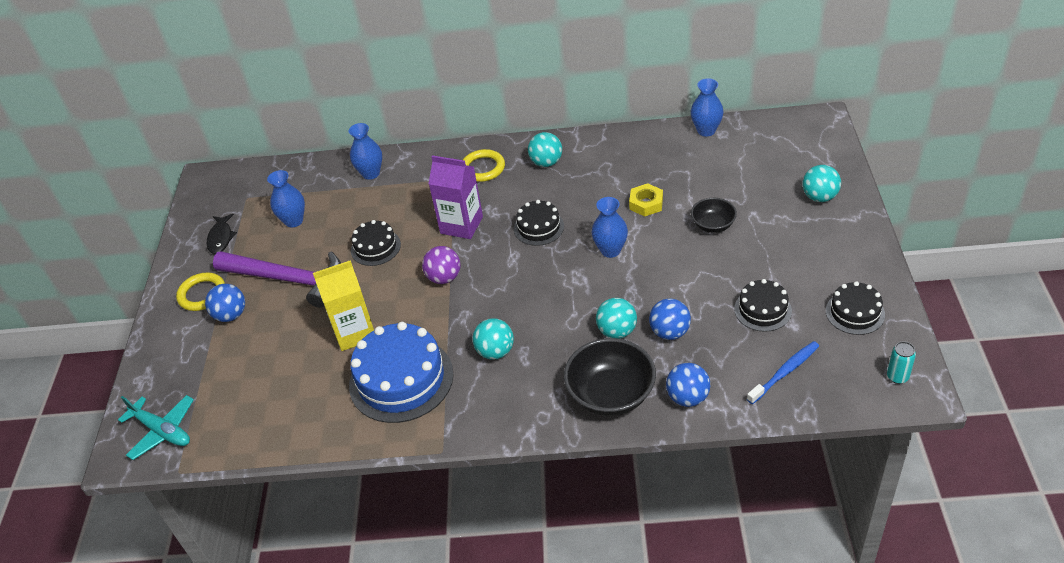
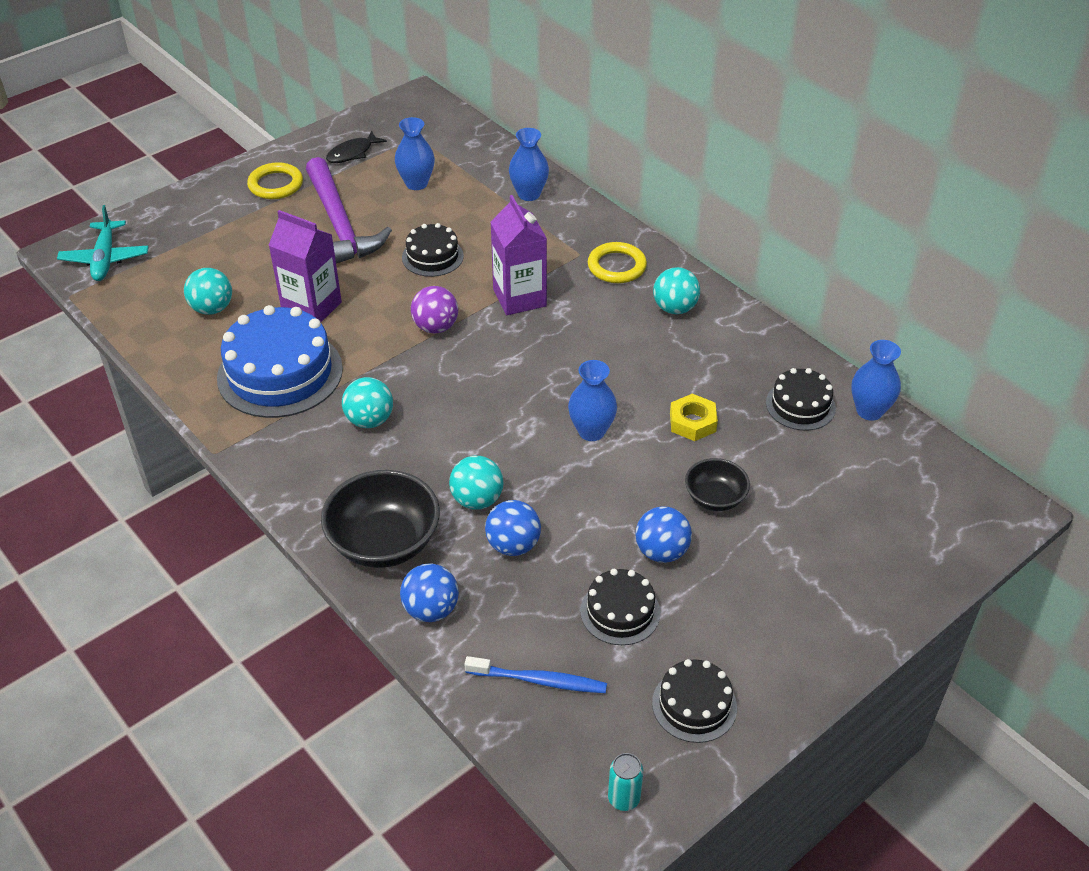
camera: 45 degrees right, 0 degrees up
blue ball [205,284,245,322] -> blue ball moved to [635,506,692,563]
yellow carton [313,260,374,351] -> purple carton [269,210,342,322]
black cake [514,200,564,246] -> black cake moved to [766,368,836,431]
turquoise ball [802,165,841,202] -> turquoise ball moved to [184,268,232,315]

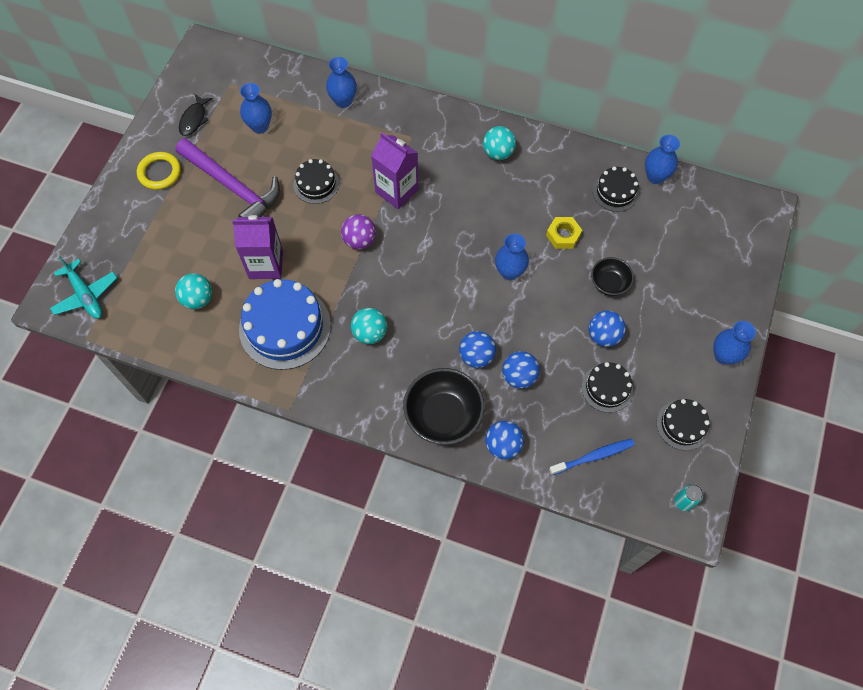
camera: 30 degrees left, 20 degrees up
turquoise ball [449,456,503,510] -> blue ball [459,331,496,368]
yellow ring [588,242,647,283] -> none
none -> blue vase [713,321,756,365]

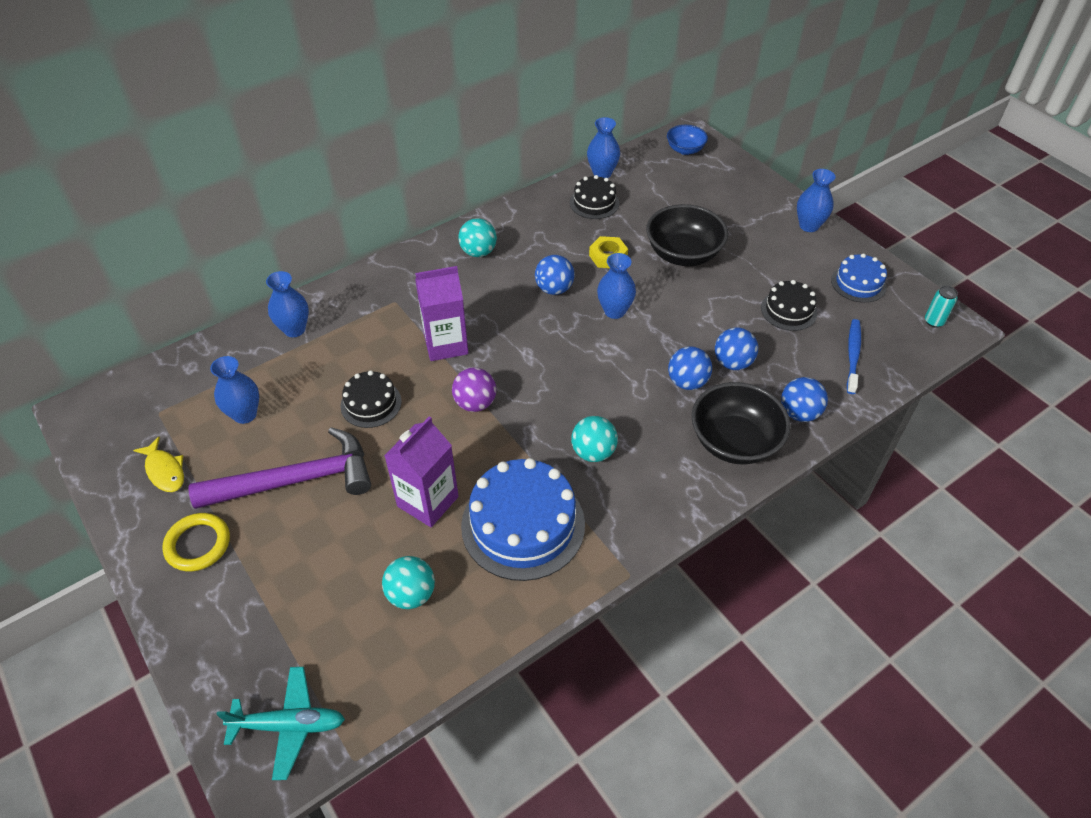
camera: 55 degrees left, 15 degrees down
black fish [179,94,213,136] -> yellow fish [133,437,184,492]
blue ball [589,310,626,347] -> blue ball moved to [535,255,575,295]
black bowl [591,257,634,296] -> black bowl [646,204,728,266], size x1.75
black cake [656,399,710,451] -> blue cake [831,253,887,303]
none -> blue bowl [667,125,708,155]

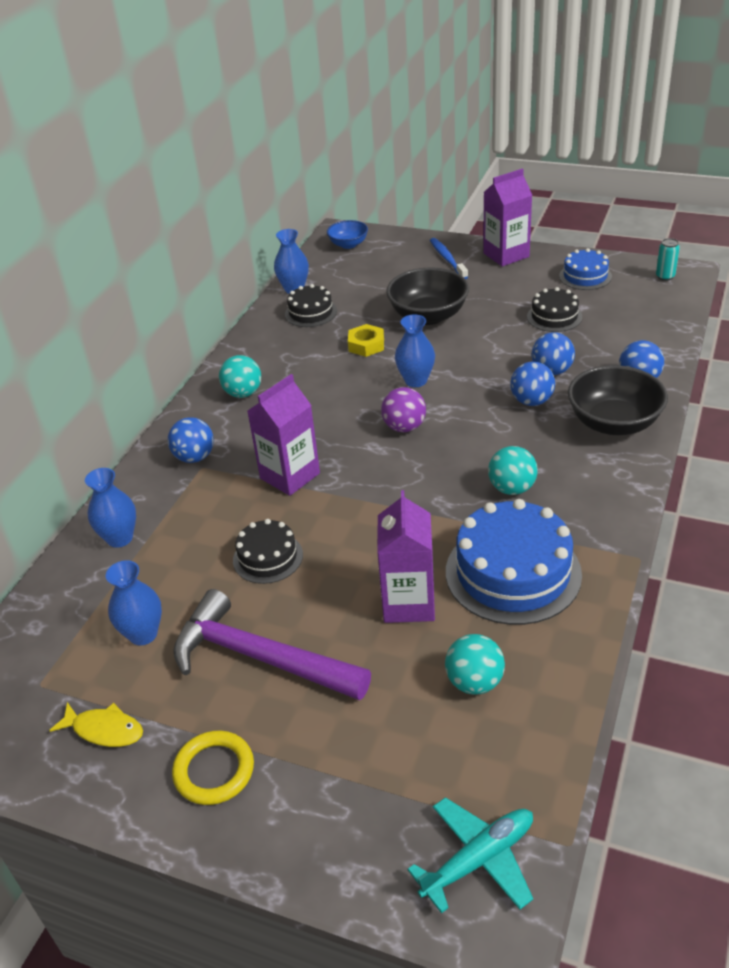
camera: 30 degrees left, 10 degrees down
purple hammer [188,427,371,509] -> purple hammer turned 105 degrees counterclockwise [173,589,371,700]
purple ball [452,367,496,412] -> purple ball moved to [381,387,426,432]
blue ball [535,255,575,295] -> blue ball moved to [168,417,214,463]
blue vase [797,169,835,232] -> purple carton [483,169,532,267]
blue toothbrush [847,319,861,394] -> blue toothbrush moved to [430,238,468,279]

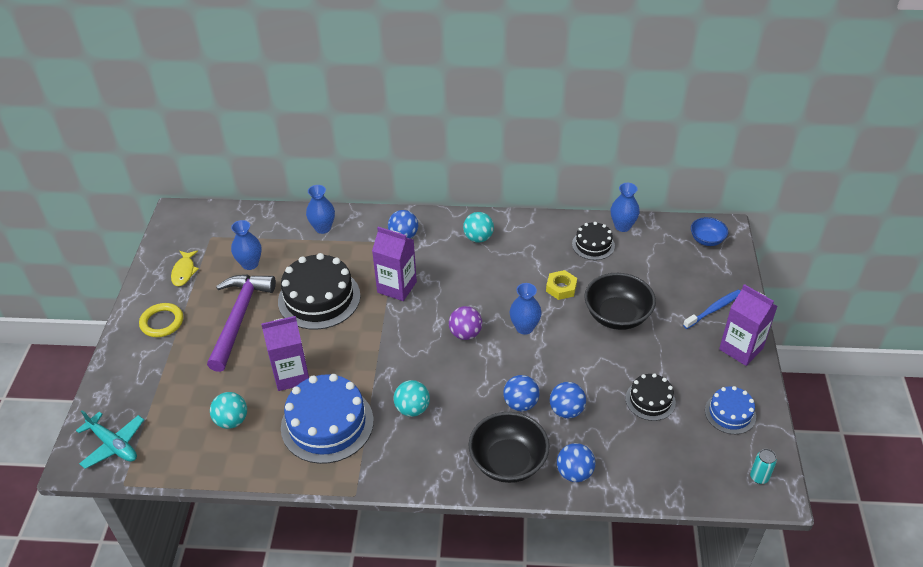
camera: 70 degrees right, 5 degrees up
black cake [233,519,303,584] -> black cake [278,253,360,330], size x1.84

